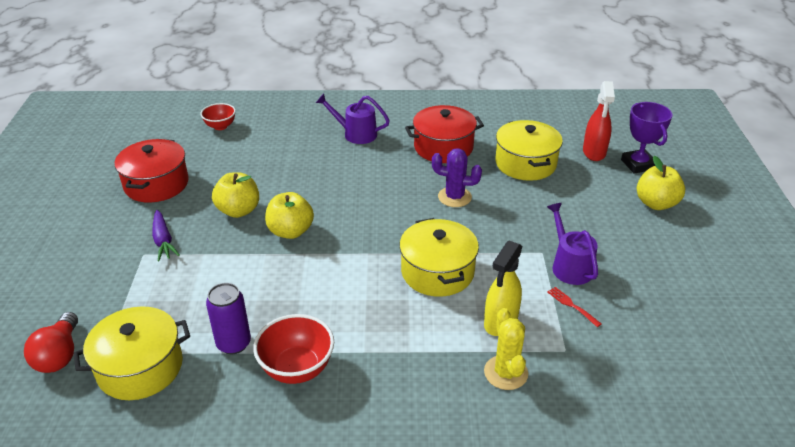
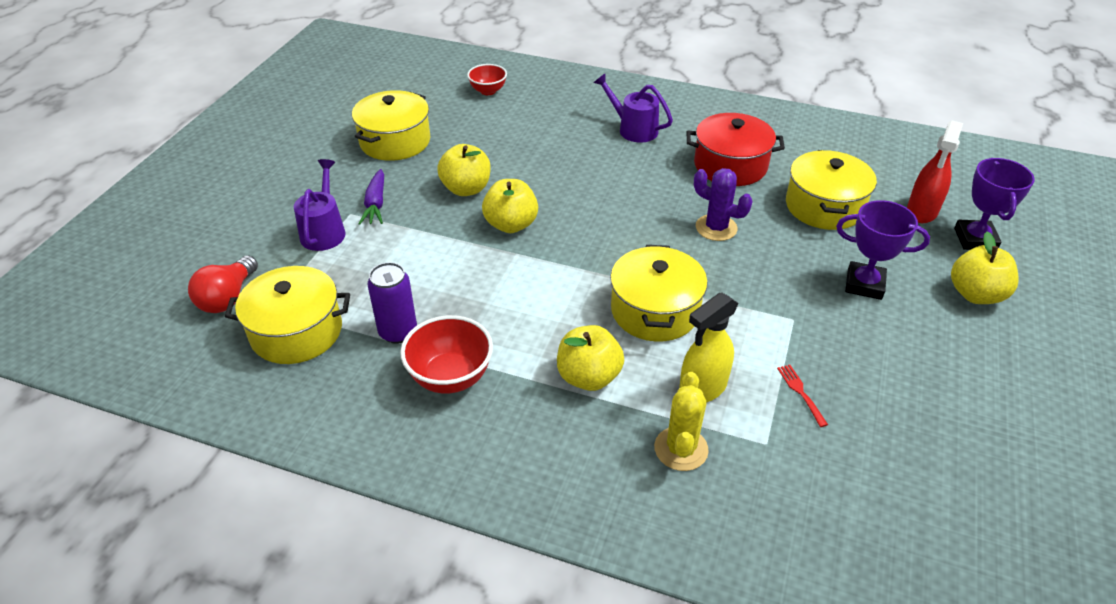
camera: 20 degrees right, 5 degrees up
red pot [115,139,189,203] -> yellow pot [352,90,431,161]
purple watering can [547,203,598,285] -> purple watering can moved to [294,159,346,251]
none -> yellow apple [557,325,624,391]
none -> purple trophy [836,200,930,300]

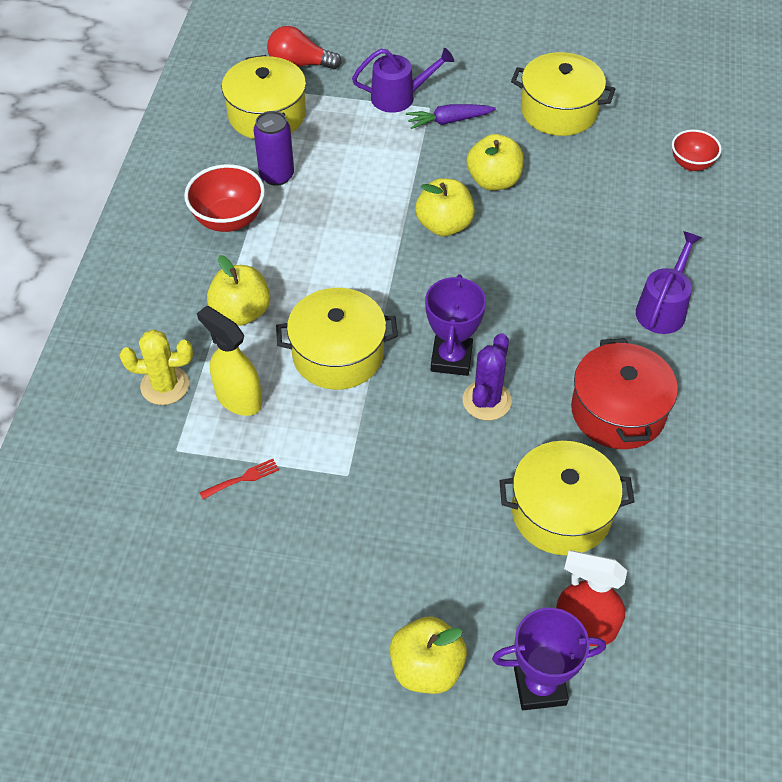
camera: 80 degrees right, 10 degrees up
purple trophy [836,200,930,300] -> purple trophy moved to [425,274,486,376]

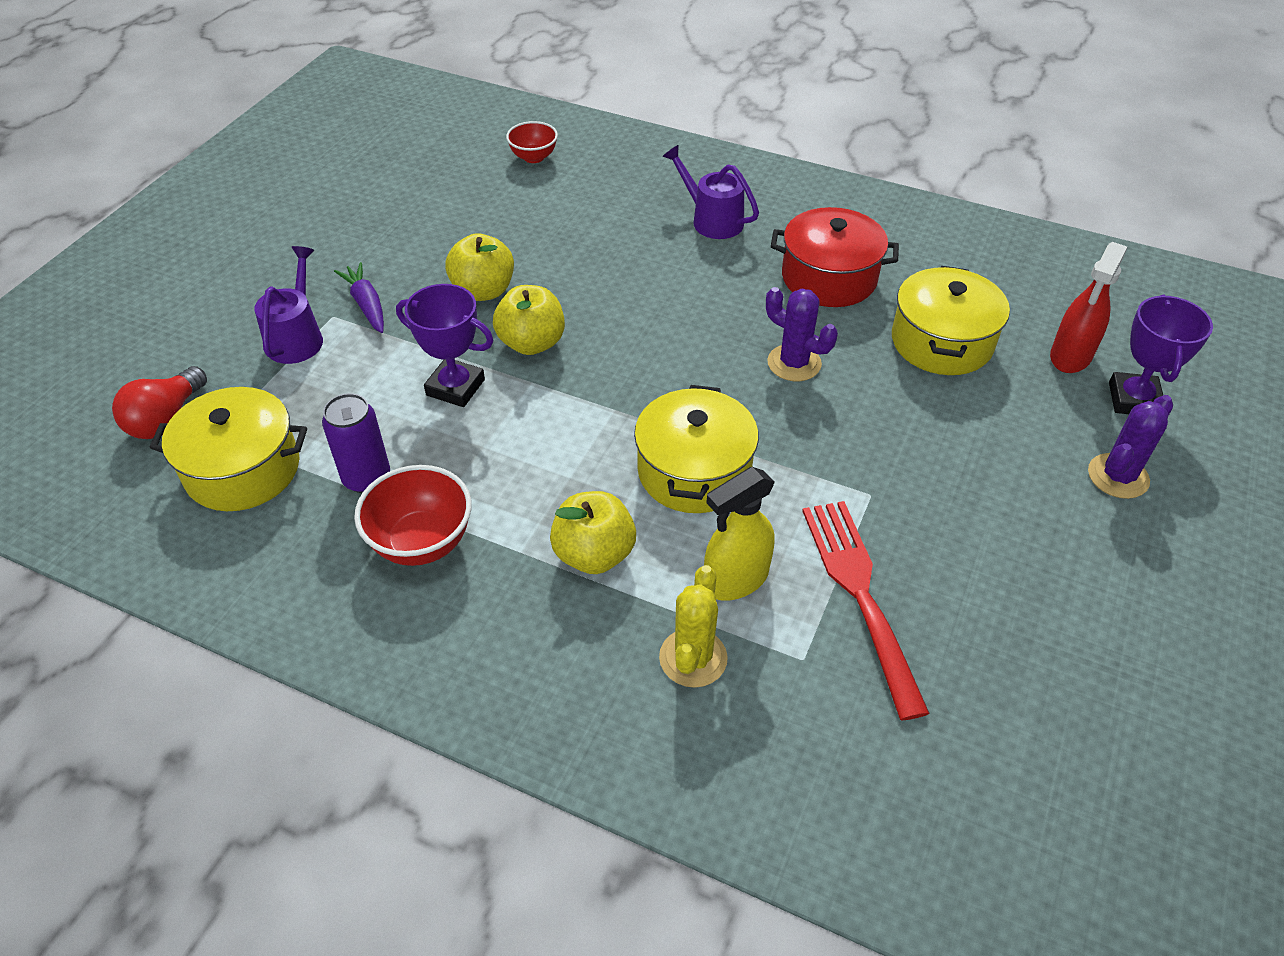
camera: 75 degrees left, 5 degrees down
red fork [199,459,279,499] -> red fork [802,501,930,720], size x2.48
yellow apple [390,616,467,694] -> purple cactus [1088,395,1173,499]
purple carrot [406,104,496,129] -> purple carrot turned 150 degrees clockwise [334,262,384,333]
purple trophy [425,274,486,376] -> purple trophy moved to [396,284,494,407]
yellow pot [511,52,615,136] -> none

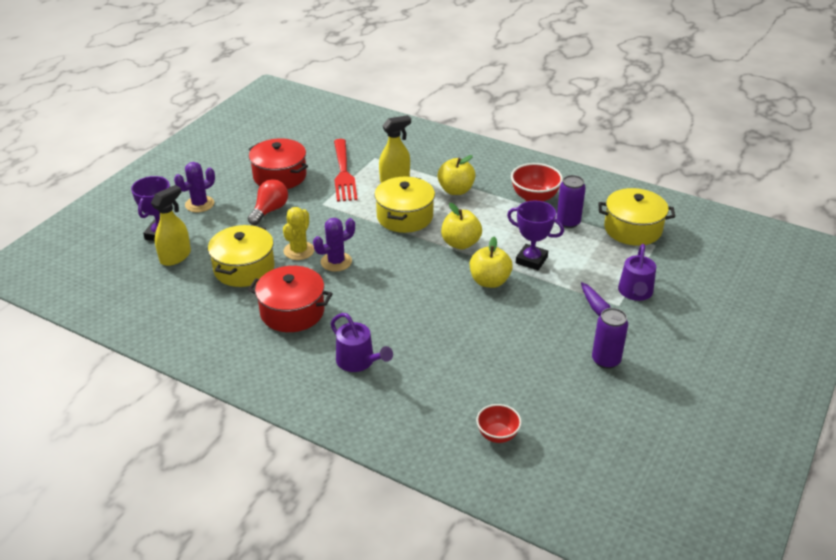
camera: 175 degrees left, 10 degrees down
red light bulb [112,366,207,439] -> red light bulb moved to [248,179,288,225]
yellow apple [445,233,514,301] -> yellow apple moved to [441,203,482,250]
yellow cactus [659,565,728,688] -> yellow cactus moved to [283,207,314,260]
purple cactus [766,287,838,381] -> purple cactus turned 75 degrees counterclockwise [313,218,355,272]
red spray bottle [1050,242,1127,373] -> yellow spray bottle [151,185,191,266]
none -> red pot [249,138,308,189]
none -> purple can [592,308,628,369]

